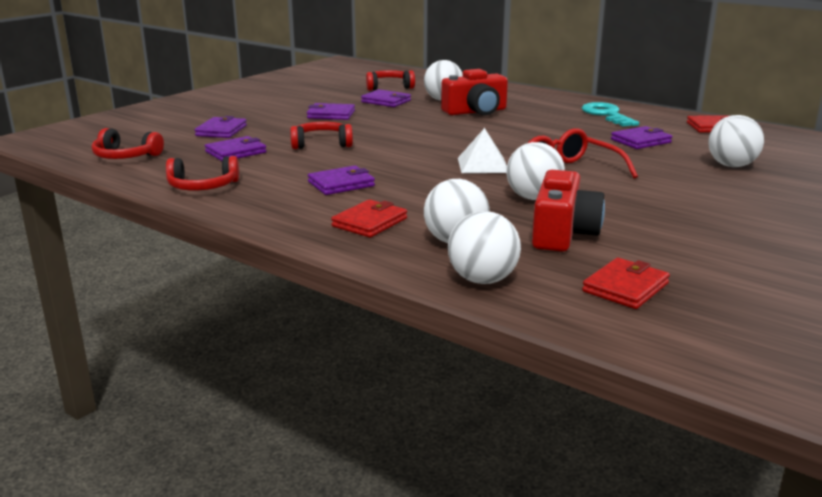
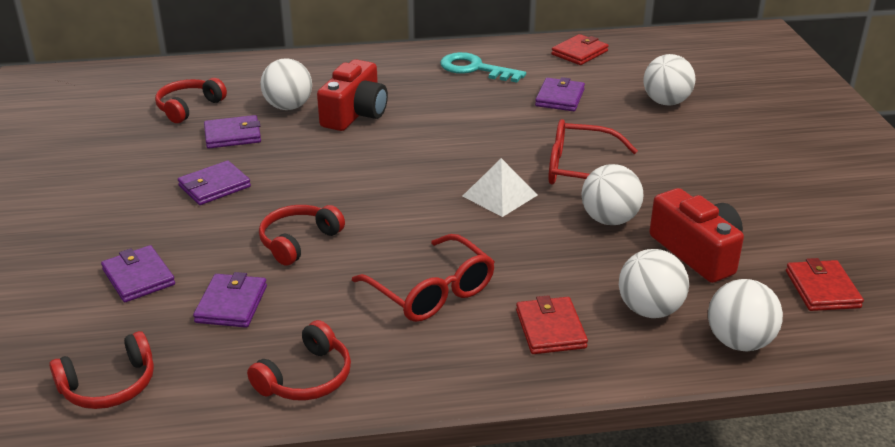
camera: 45 degrees left, 10 degrees up
purple wallet [308,166,375,195] -> red glasses [352,234,495,322]

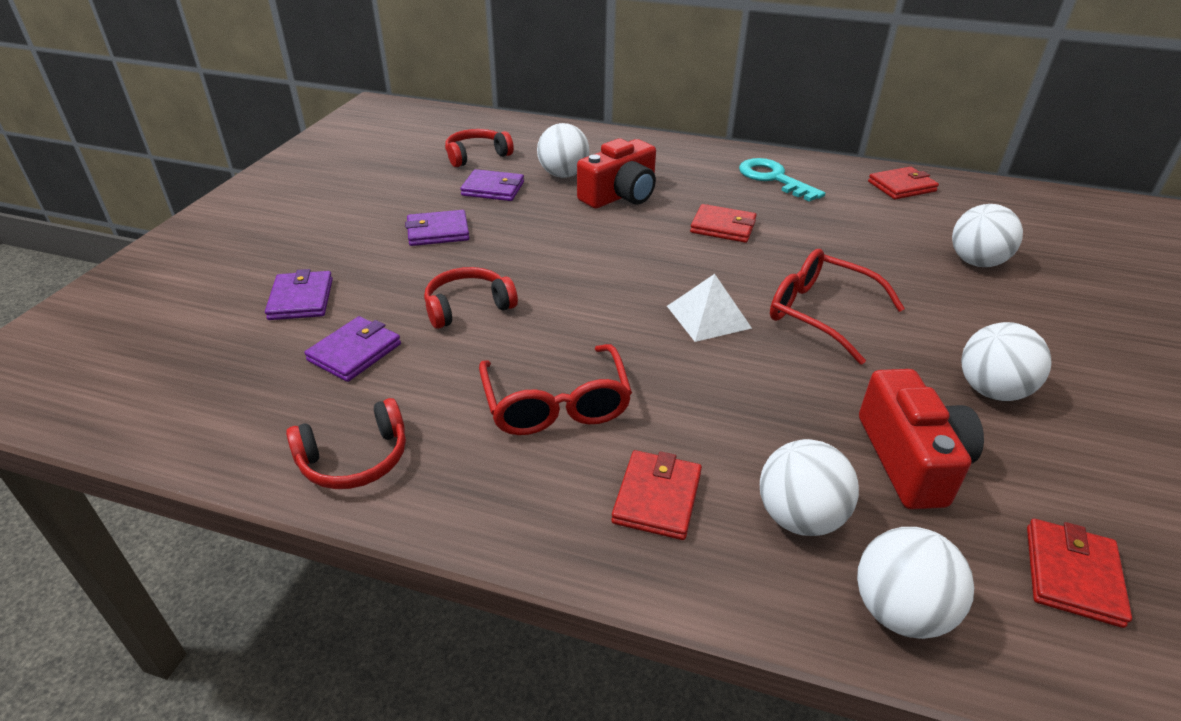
camera: 25 degrees right, 5 degrees up
red headphones [49,331,154,409] -> none
purple wallet [535,77,585,111] -> none
white ball [581,164,643,225] -> white ball moved to [961,322,1052,401]
none -> red wallet [690,204,757,243]

